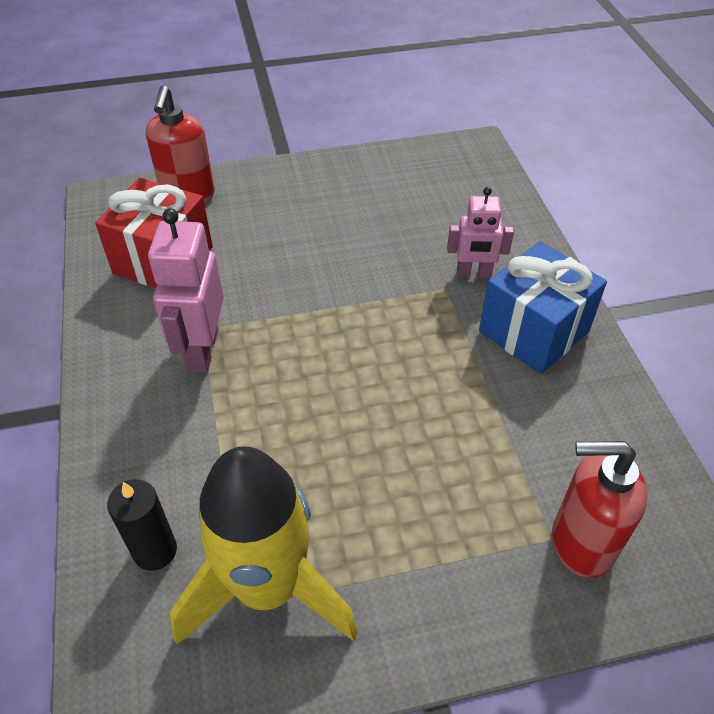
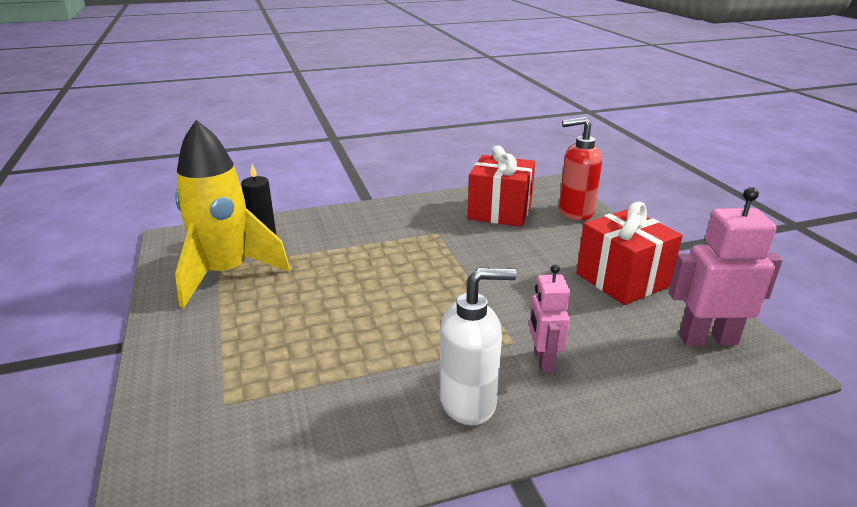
camera: 85 degrees right, 20 degrees down
pink robot [148,208,224,373] -> pink robot moved to [669,187,783,346]
blue gift [479,241,607,374] -> white soap dispenser [440,268,516,425]
red soap dispenser [552,441,648,578] -> none
none -> red gift [576,202,683,305]

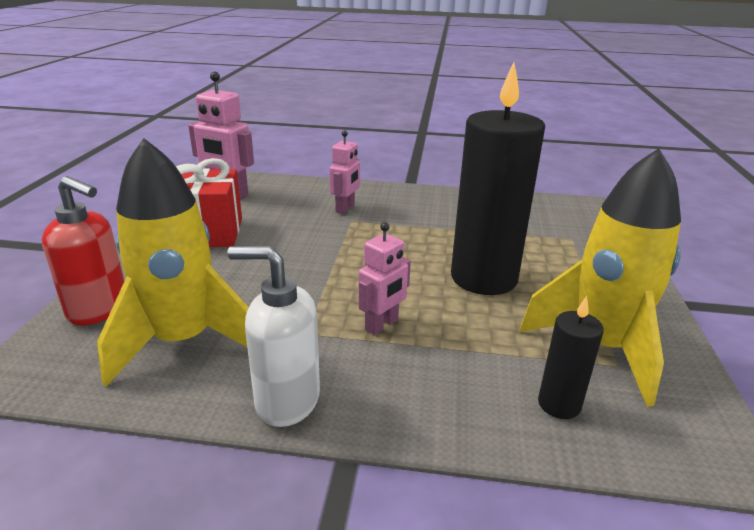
camera: 155 degrees left, 0 degrees up
white soap dispenser [440,268,516,425] -> white soap dispenser moved to [227,246,320,427]
red gift [468,145,535,227] -> yellow rocket [97,138,249,386]
none -> pink robot [358,222,411,335]
none -> black candle [451,63,545,295]

